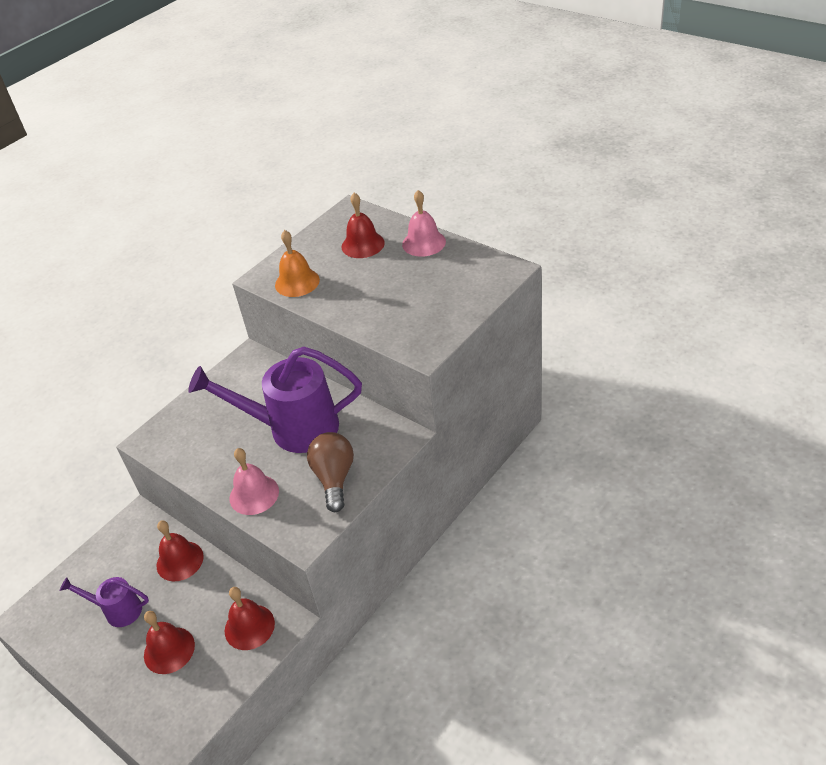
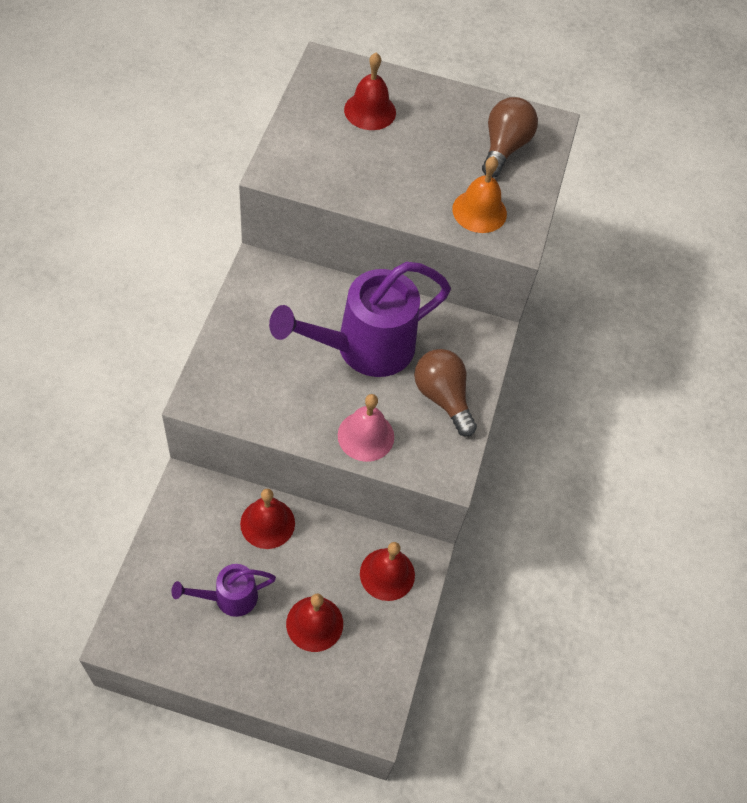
camera: 35 degrees left, 15 degrees up
orange bell [275,230,320,297] -> orange bell moved to [452,156,507,233]
pink bell [402,190,446,257] -> none
none -> brown light bulb [482,97,538,178]

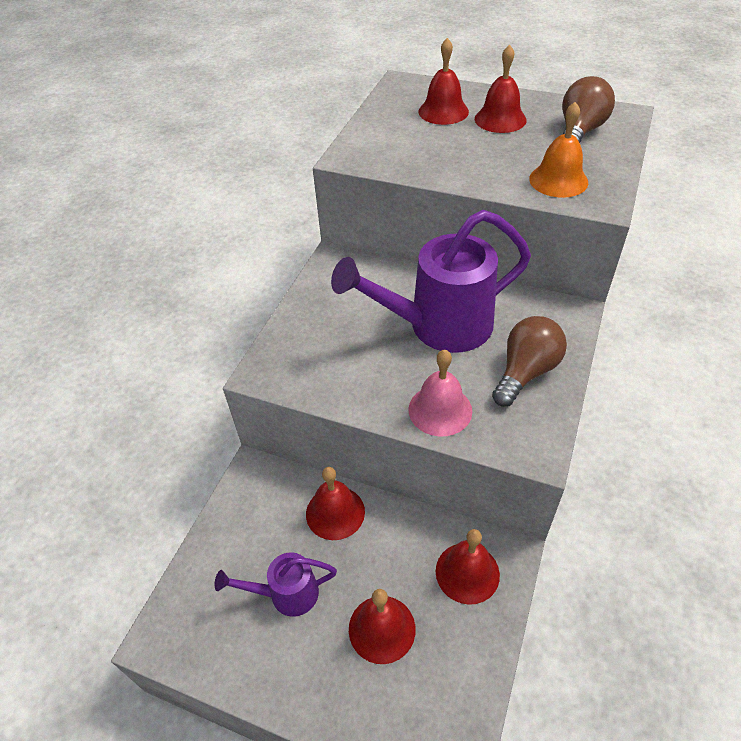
camera: 15 degrees right, 10 degrees down
brown light bulb [414,349,477,437] -> brown light bulb turned 60 degrees clockwise [492,316,567,407]
none -> red bell [475,44,526,133]

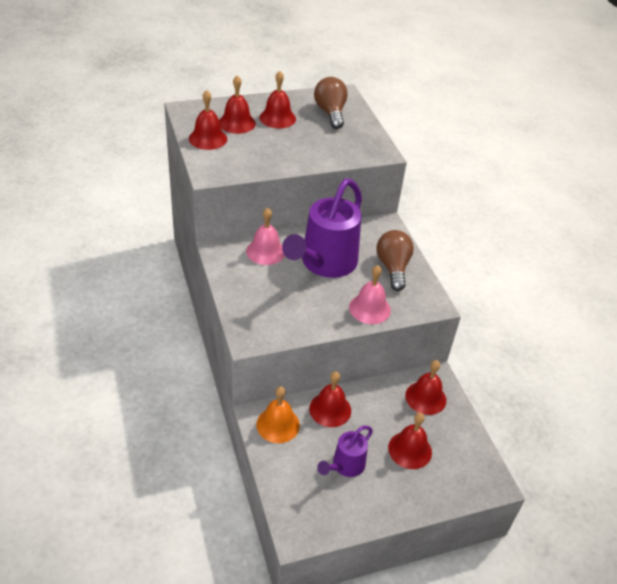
camera: 45 degrees left, 5 degrees down
orange bell [529,102,588,198] -> orange bell moved to [257,387,300,443]
none -> red bell [189,90,227,150]
none -> pink bell [246,208,285,265]

